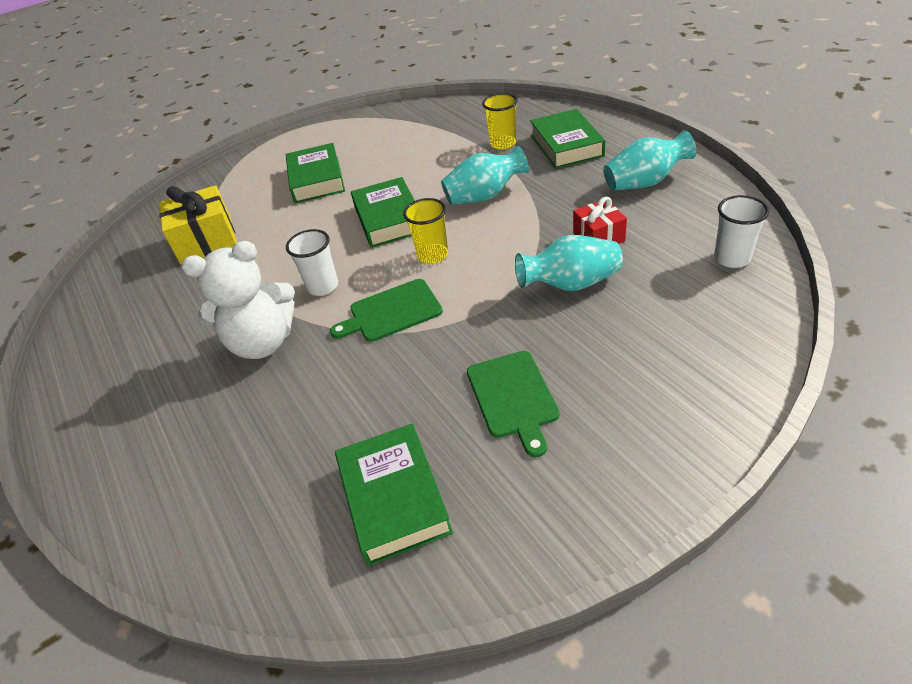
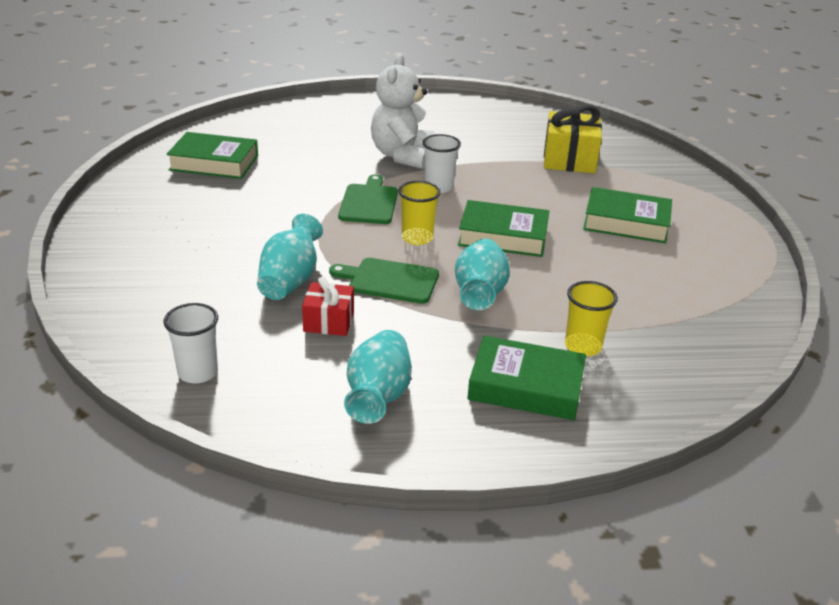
camera: 110 degrees right, 10 degrees down
green cutting board [467,351,560,457] -> green cutting board moved to [329,258,439,304]

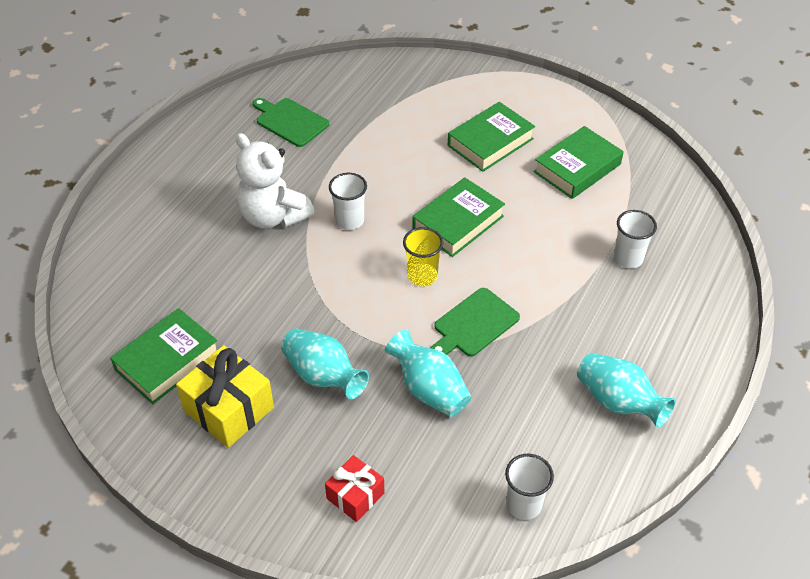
camera: 55 degrees left, 15 degrees up
red gift [302,276,354,336] -> red gift moved to [325,455,384,522]
green cutting board [338,174,398,224] -> green cutting board moved to [253,98,329,147]
turquoise vase [455,239,510,310] -> turquoise vase moved to [281,329,369,399]
green book [467,335,586,420] -> green book moved to [534,126,624,199]
yellow gift [544,105,602,173] -> yellow gift moved to [176,345,274,448]
yellow cup [565,281,618,357] -> white cup [614,210,657,269]

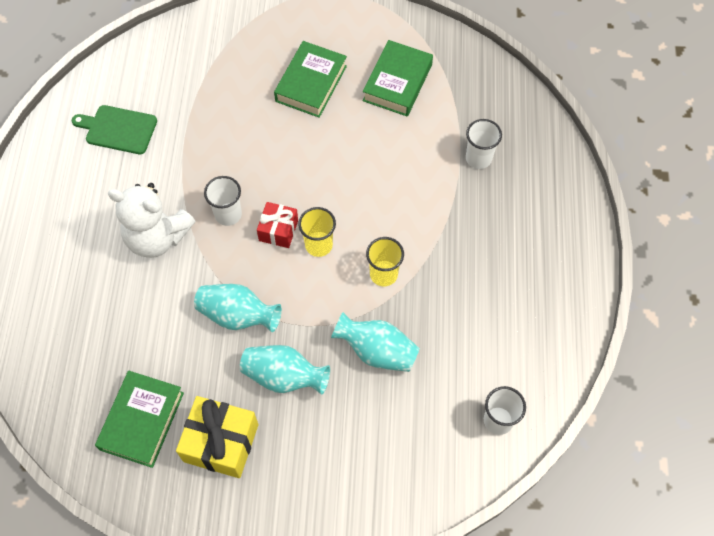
camera: 25 degrees left, 15 degrees up
red gift [325,455,384,522] -> red gift moved to [257,202,298,248]
green book [412,177,505,257] -> none
green cutting board [431,288,520,357] -> yellow cup [366,237,404,286]
turquoise vase [577,353,676,428] -> turquoise vase moved to [194,284,282,332]

